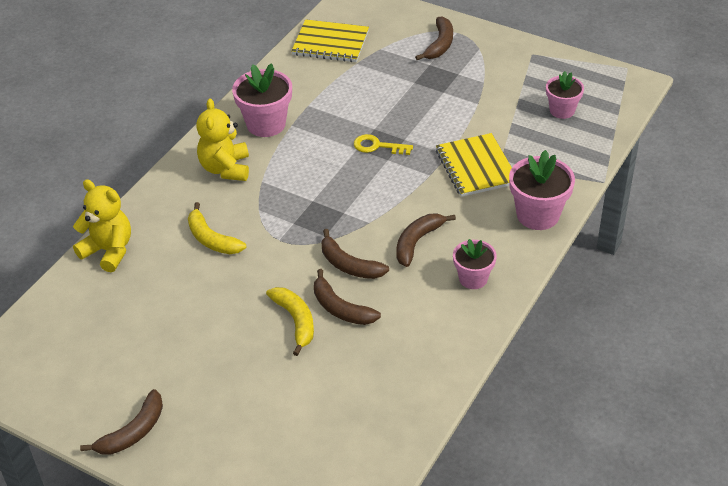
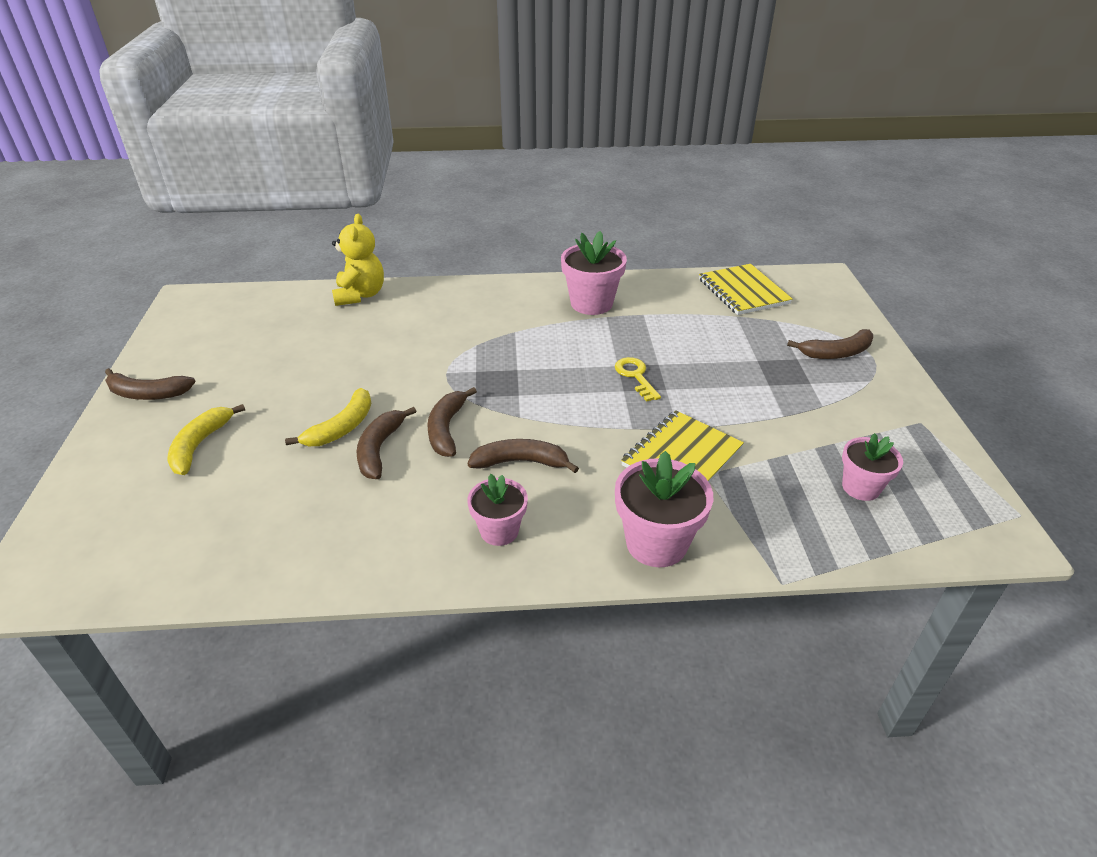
camera: 55 degrees right, 5 degrees down
yellow banana [188,202,246,254] -> yellow banana moved to [167,404,245,475]
yellow teddy bear [196,98,249,181] -> none

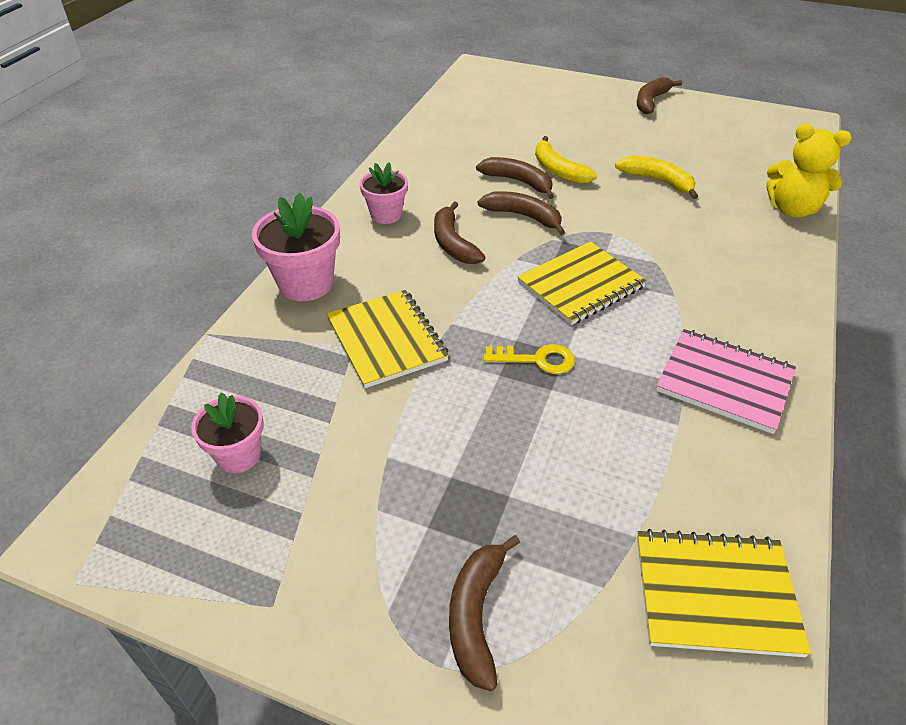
camera: 115 degrees right, 5 degrees up
yellow banana [167,404,245,475] -> yellow banana moved to [615,156,698,199]
brown banana [468,439,579,473] -> brown banana turned 135 degrees clockwise [434,201,485,264]
pink flower pot [561,231,627,315] -> pink notebook [656,329,796,434]
none -> yellow notebook [517,241,647,325]

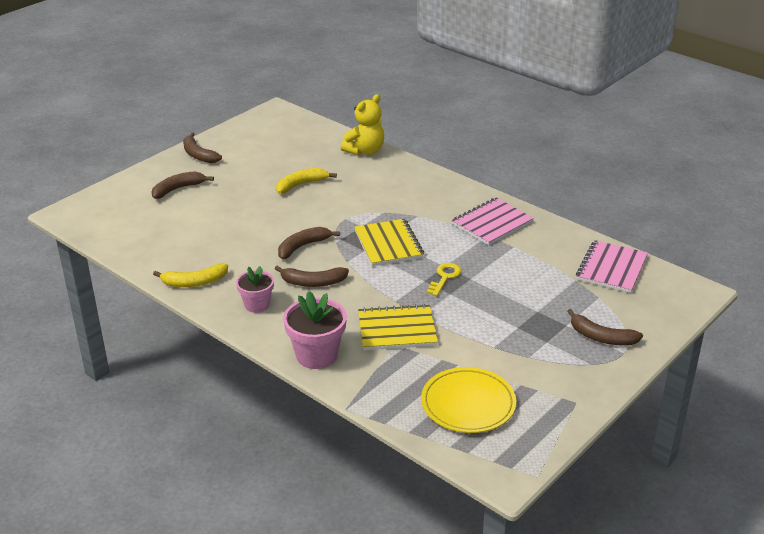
camera: 70 degrees left, 10 degrees down
pink flower pot [191,392,264,473] -> yellow plate [421,367,516,433]
brown banana [476,157,554,199] -> brown banana moved to [152,171,214,199]
yellow banana [535,136,597,184] -> yellow banana moved to [153,264,228,287]
yellow notebook [637,529,811,657] -> pink notebook [576,240,648,293]

